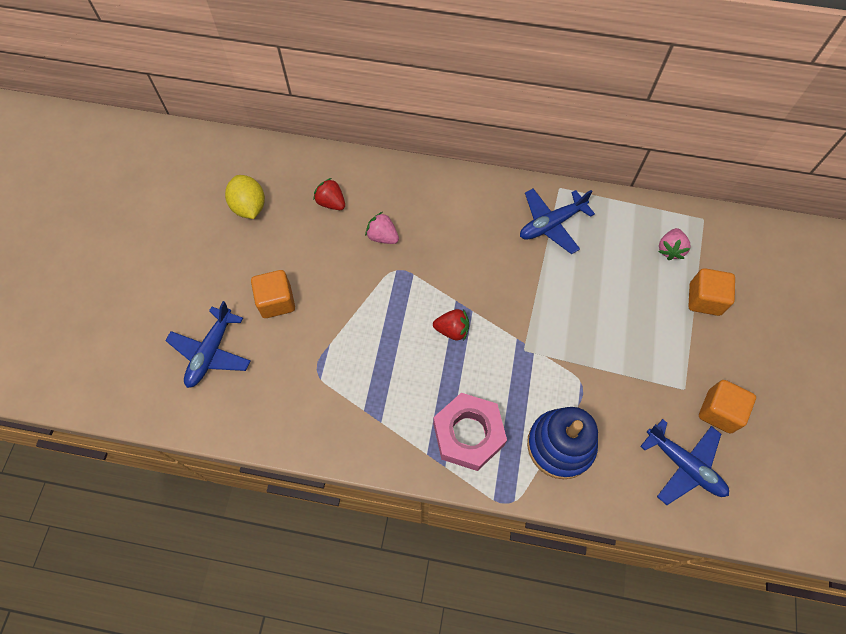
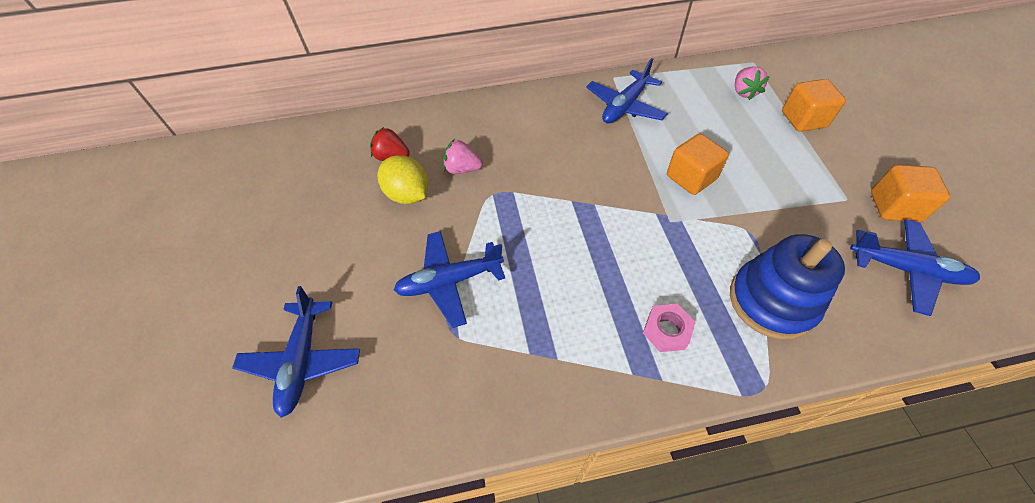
camera: 20 degrees left, 10 degrees down
yellow lemon [225,175,265,219] -> yellow lemon moved to [378,155,428,204]
orange cube [251,270,295,318] -> orange cube moved to [667,134,729,195]
red strawberry [433,309,469,340] -> none
pink nut [433,393,507,471] -> pink nut [643,304,696,352], size x0.51
none -> blue plane [394,231,505,328]

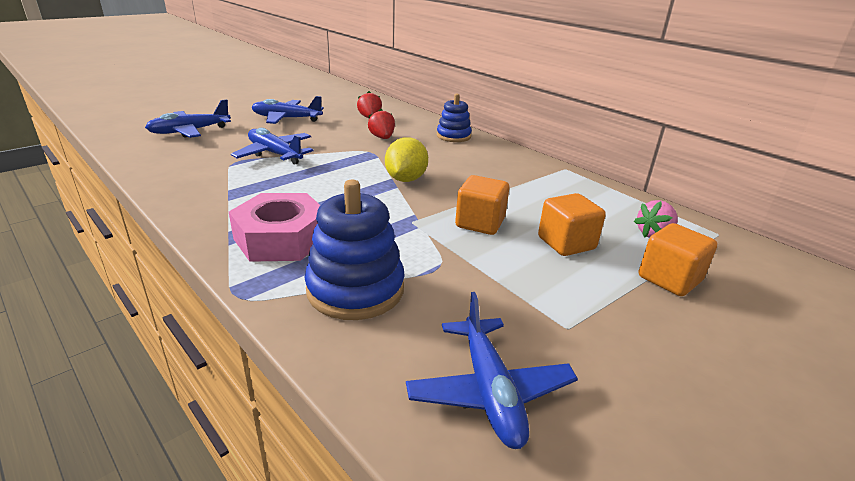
camera: 55 degrees right, 25 degrees down
yellow lemon [378,155,428,204] -> yellow lemon moved to [385,137,428,182]
pink strawberry [443,139,483,174] -> red strawberry [368,109,395,139]
blue plane [586,58,668,124] -> blue plane moved to [251,96,324,124]
pink nut [643,304,696,352] -> pink nut [229,193,320,262], size x1.94
orange cube [871,165,950,222] -> orange cube moved to [538,193,606,256]
none -> blue stacking toy [437,94,472,142]

